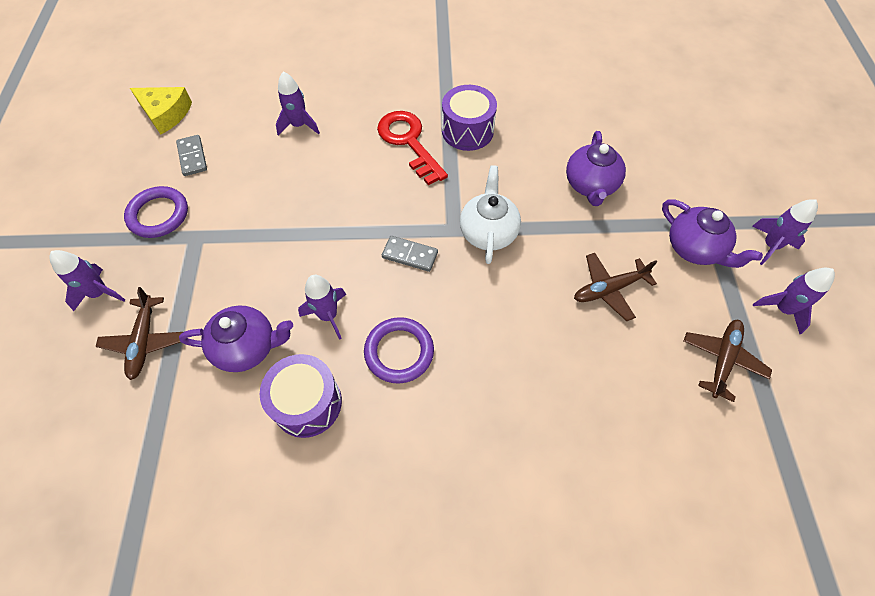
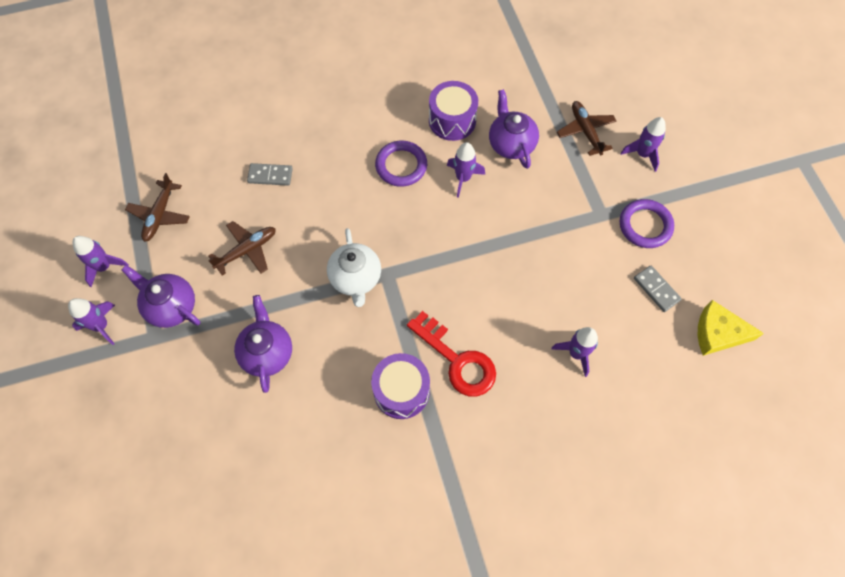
camera: 165 degrees right, 5 degrees up
purple teapot [179,305,293,372] -> purple teapot turned 90 degrees clockwise [489,89,539,169]
grey domino [382,236,438,272] -> grey domino moved to [247,163,293,186]

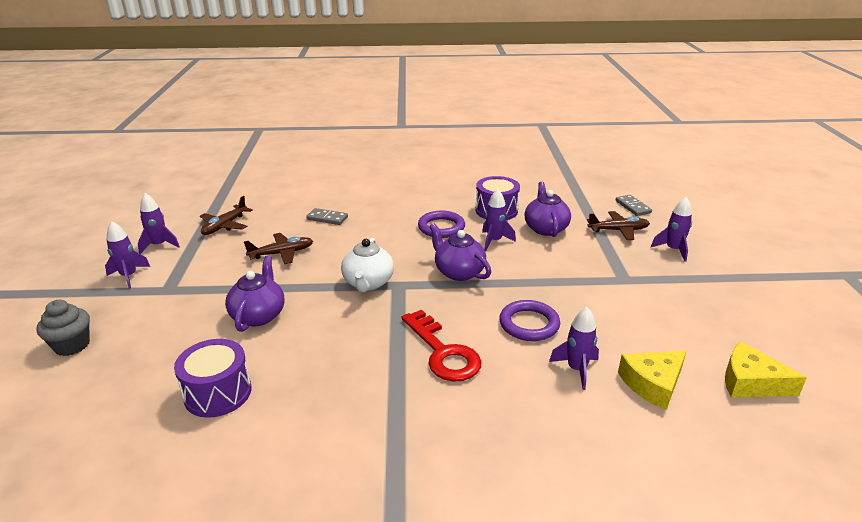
camera: 15 degrees right, 35 degrees down
purple teapot [121,265,200,328] -> purple teapot moved to [429,223,491,281]
purple drum [371,353,430,419] -> purple drum moved to [174,339,252,418]
brown plane [557,101,617,156] -> brown plane turned 90 degrees clockwise [587,211,650,240]
purple ring [620,199,674,248] -> purple ring moved to [499,300,560,341]
grey domino [634,266,682,312] -> grey domino moved to [616,195,652,216]
none -> grey cupcake [36,300,90,356]
none -> yellow cheese [618,351,686,410]

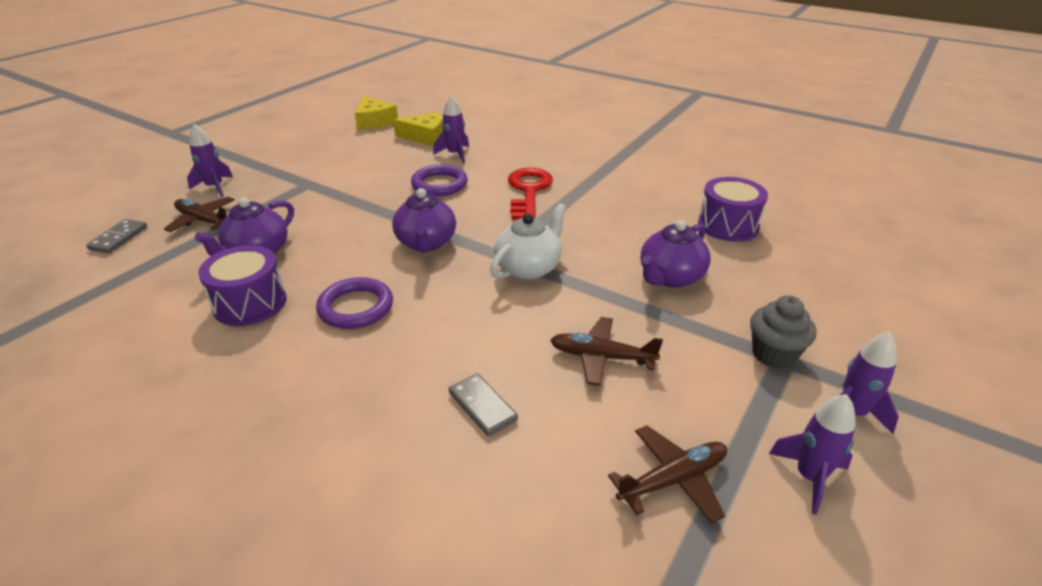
camera: 145 degrees left, 5 degrees up
grey cupcake [36,300,90,356] -> grey cupcake moved to [750,295,816,369]
purple rocket [482,189,516,251] -> none

